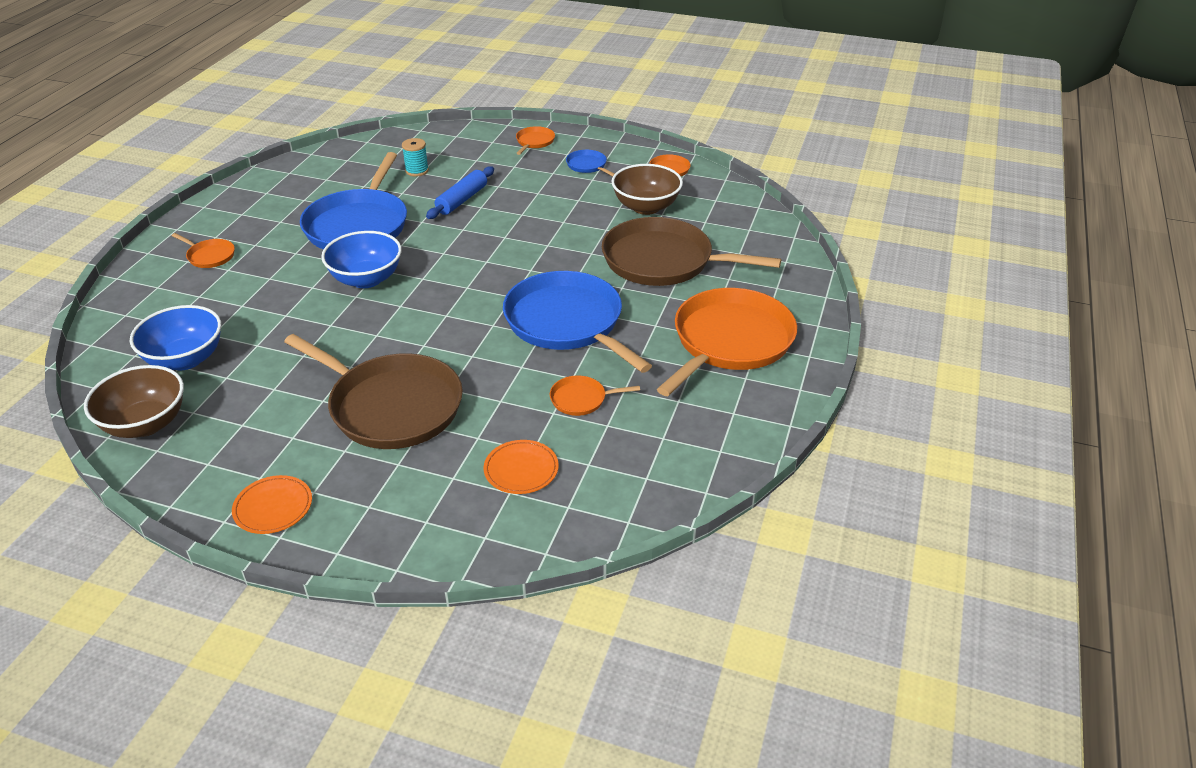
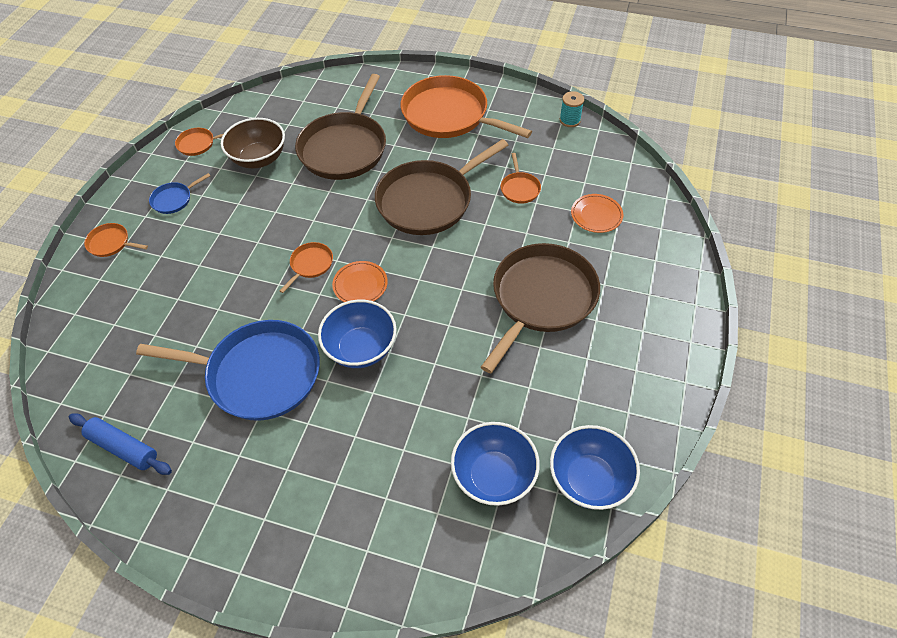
camera: 90 degrees left, 15 degrees up
brown bowl [84,365,184,438] -> blue bowl [550,425,640,510]
orange pan [172,233,235,268] -> orange pan moved to [279,242,333,293]
orange plate [232,475,312,534] -> orange plate moved to [332,261,388,302]
turquoise spool [402,138,429,176] -> turquoise spool moved to [560,91,584,127]
blue rolling pin [426,166,494,219] -> blue rolling pin moved to [69,413,172,475]
blue pan [503,271,652,373] -> brown pan [375,139,508,235]

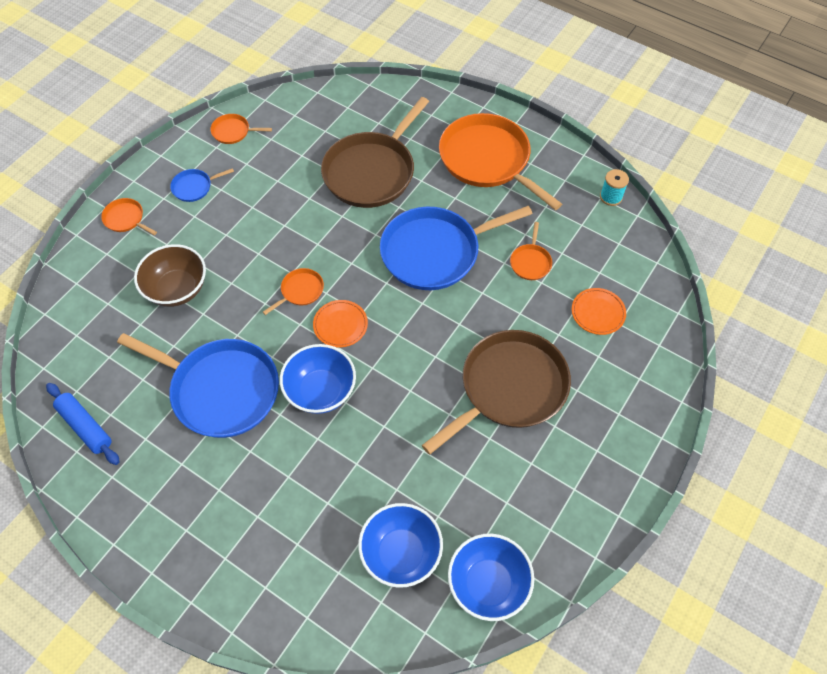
camera: 15 degrees right, 5 degrees up
brown bowl [221,118,285,169] -> brown bowl moved to [134,244,206,307]
brown pan [375,139,508,235] -> blue pan [380,206,532,290]

